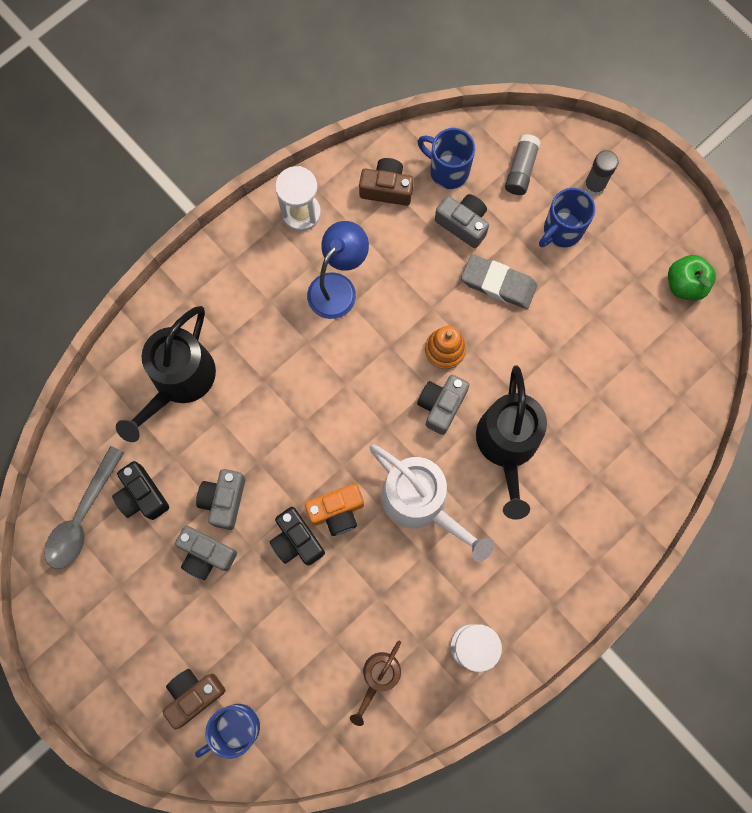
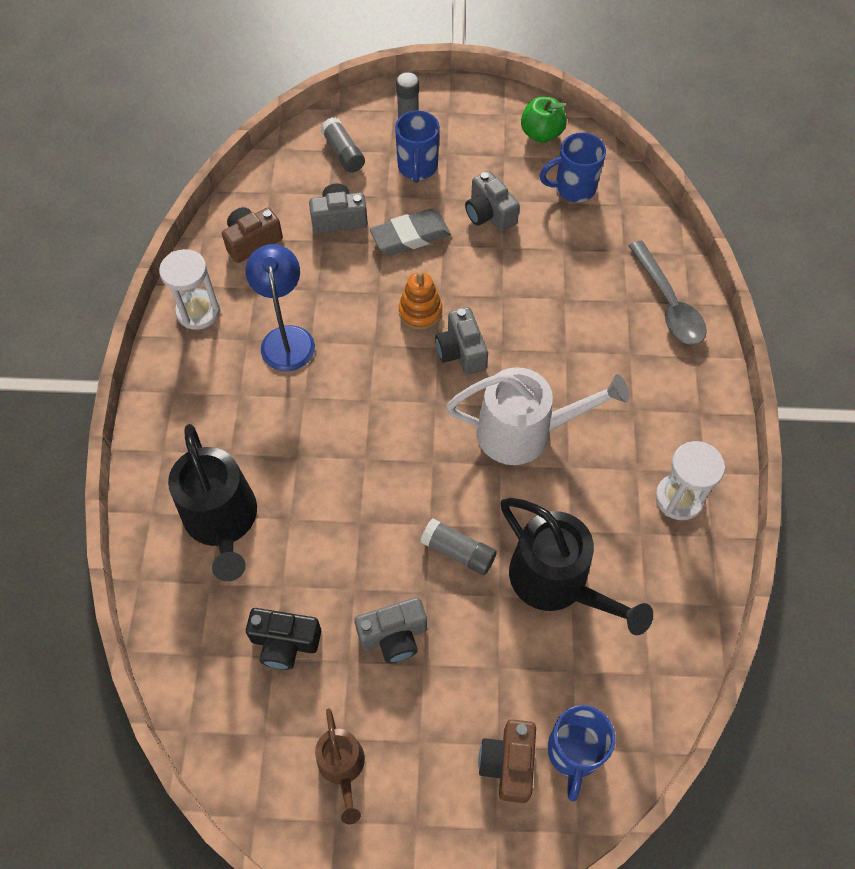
camera: 45 degrees left, 15 degrees down
grey spoon [44,446,124,569] -> grey spoon moved to [628,241,707,345]
grey camera [196,469,245,530] -> grey camera moved to [465,171,520,232]
black camera [270,507,325,566] -> grey glue stick [421,518,497,575]
orange camera [305,484,364,536] -> none
brown watering can [350,641,401,726] -> brown watering can moved to [315,708,365,824]
blue mug [417,128,475,189] -> blue mug moved to [540,132,606,202]
black watering can [476,365,547,520] -> black watering can moved to [501,498,653,635]

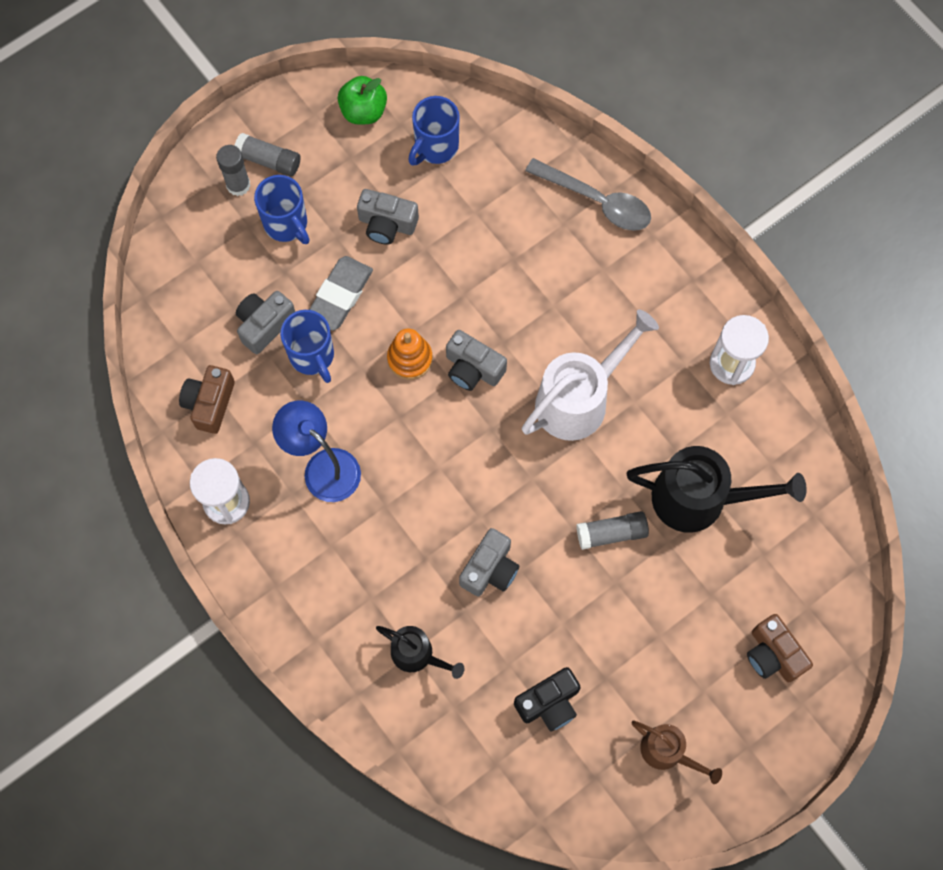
camera: 40 degrees left, 10 degrees up
black watering can [168,424,257,581] -> black watering can [376,626,464,679], size x0.56
grey glue stick [321,117,365,173] -> grey glue stick moved to [234,133,300,177]
grey camera [355,597,427,663] -> grey camera moved to [459,528,519,596]
blue mug [547,705,616,801] -> blue mug moved to [280,310,334,383]

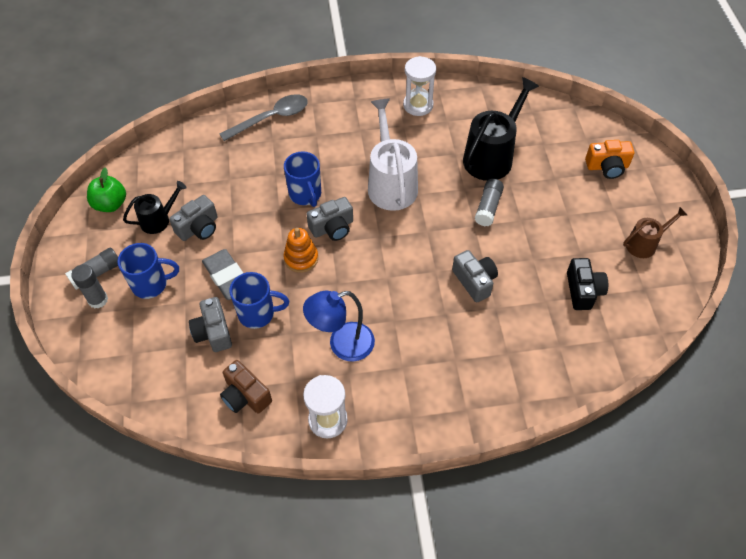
camera: 60 degrees left, 15 degrees down
black watering can [376,626,464,679] -> black watering can moved to [123,181,187,234]
blue mug [408,96,460,165] -> blue mug moved to [284,152,321,207]
brown camera [747,614,813,682] -> orange camera [585,140,634,179]

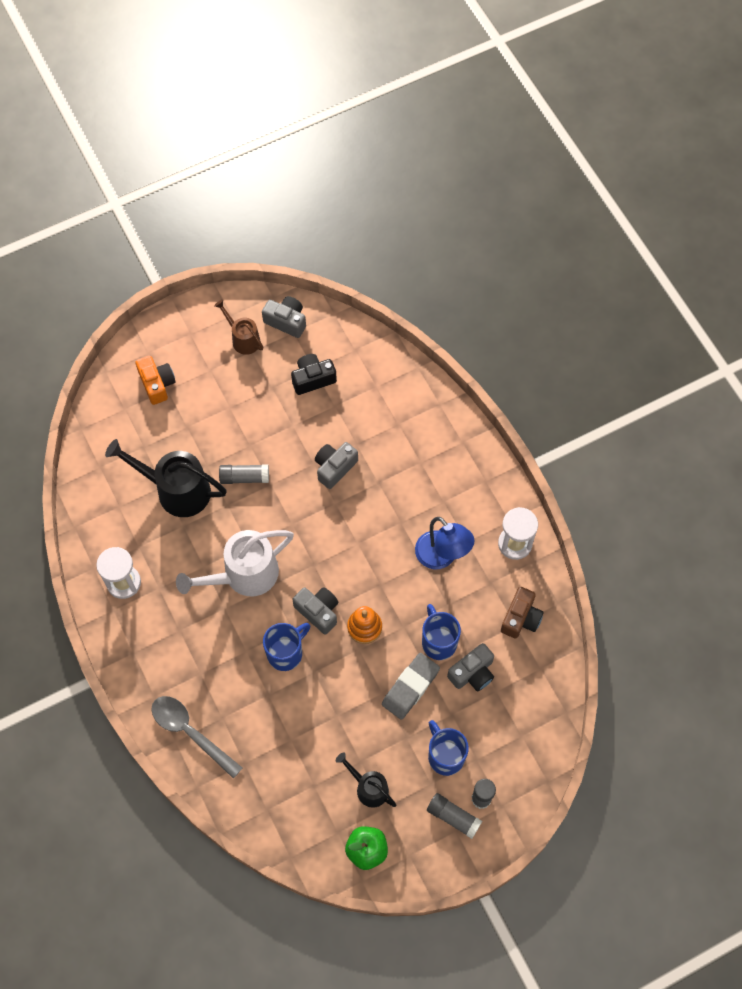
camera: 110 degrees left, 10 degrees up
grey camera [169,195,218,241] -> grey camera moved to [262,296,306,338]

